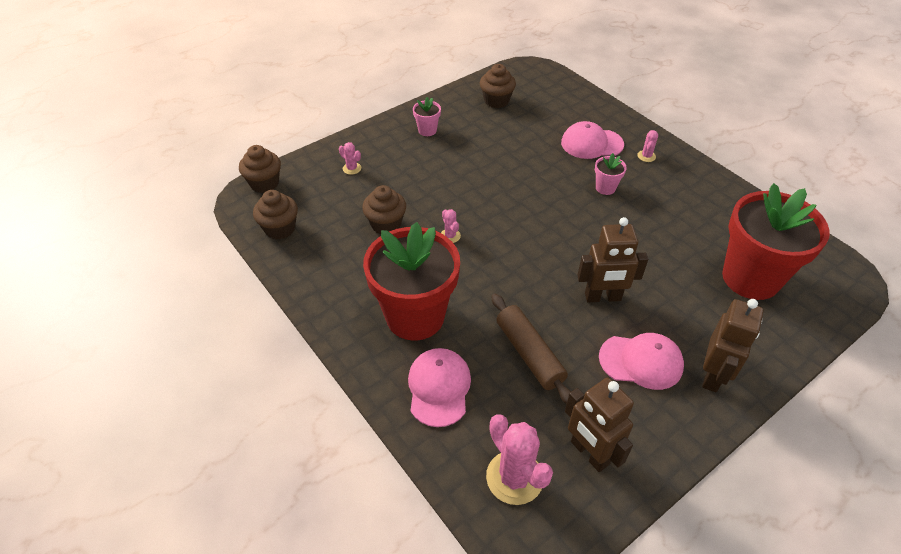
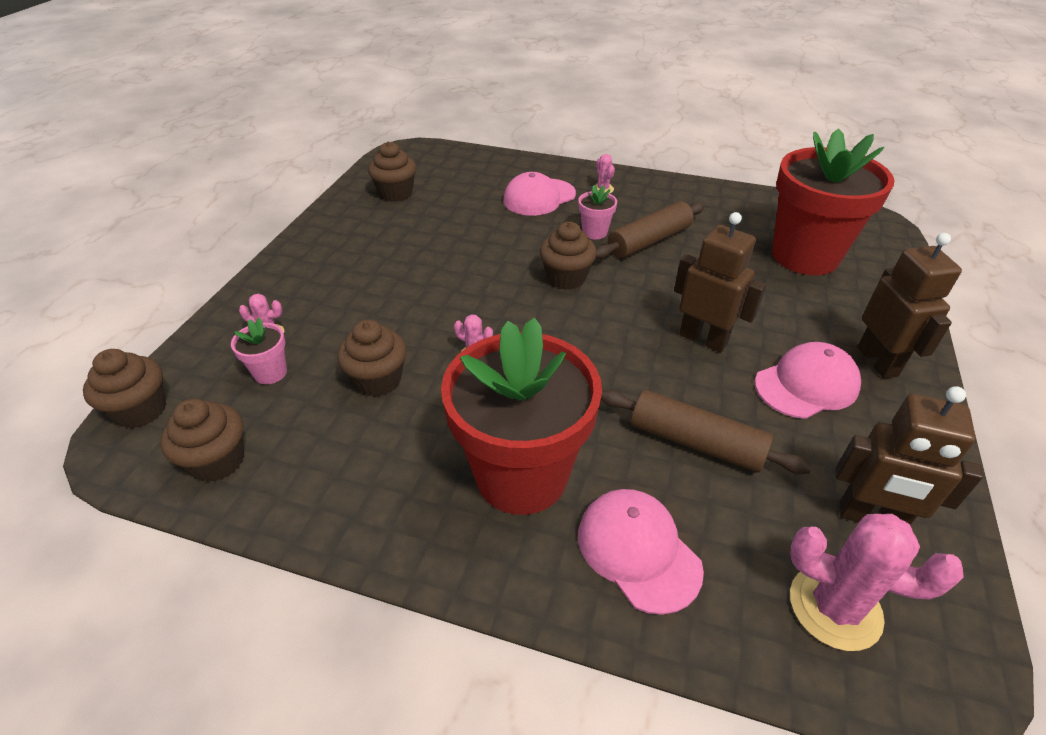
camera: 35 degrees left, 5 degrees down
pink flower pot [413,97,441,136] -> pink flower pot moved to [231,318,287,384]
brown robot [577,217,648,302] -> brown robot turned 105 degrees counterclockwise [674,212,766,353]
none -> brown cupcake [540,222,597,290]
none -> brown rolling pin [596,201,705,259]

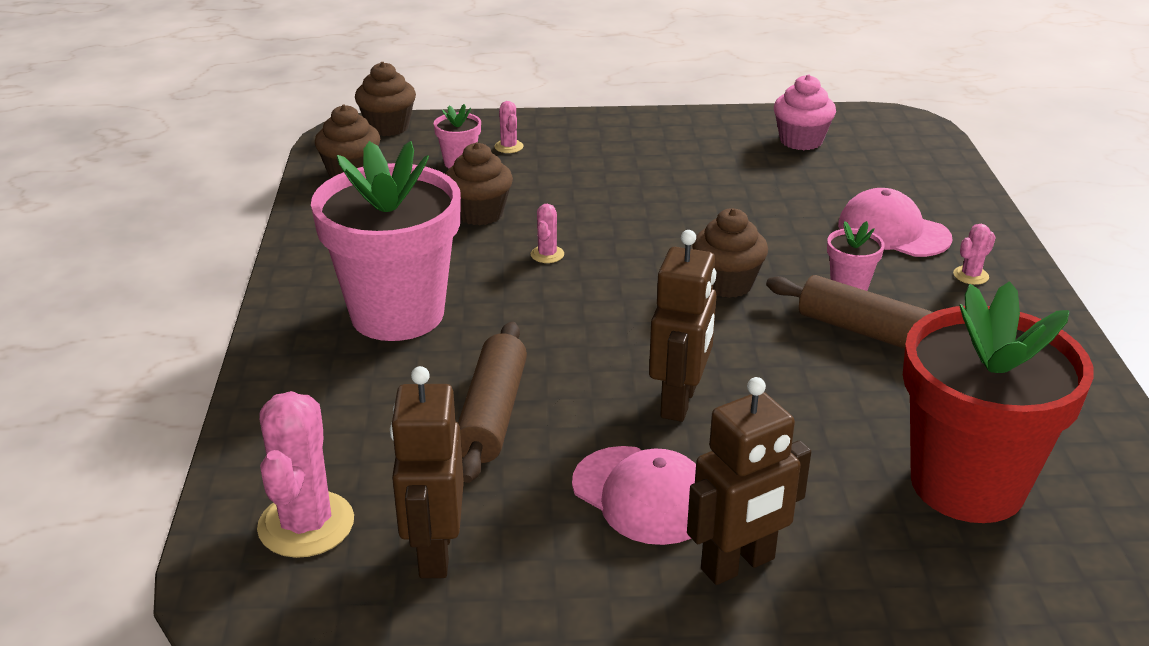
camera: 70 degrees right, 10 degrees down
brown cupcake [368,141,416,202] -> pink cupcake [774,74,836,150]
red flower pot [441,318,602,515] -> pink flower pot [311,141,461,341]
pink cap [578,489,704,615] -> none

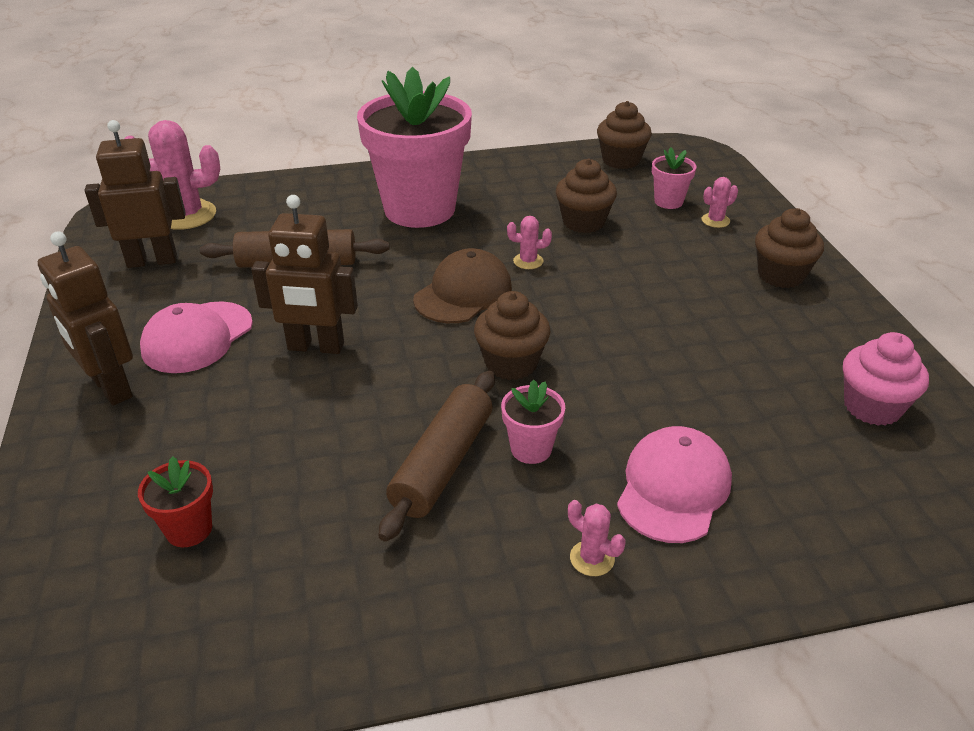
camera: 80 degrees right, 5 degrees up
brown cupcake [355,62,416,136] -> brown cupcake moved to [755,208,824,288]
red flower pot [903,281,1094,523] -> red flower pot [138,456,213,547], size x0.41
none -> brown cap [413,248,512,323]

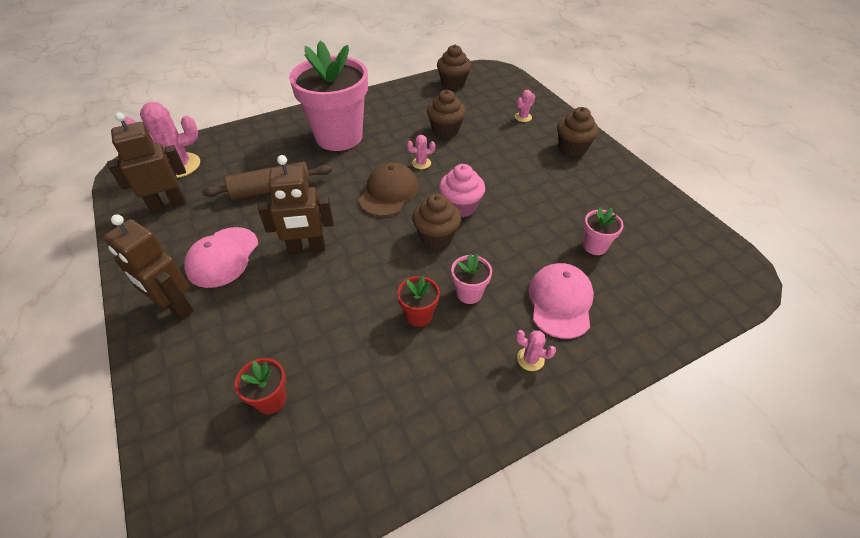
camera: 15 degrees left, 10 degrees up
brown rolling pin [378,371,495,542] -> red flower pot [397,276,440,327]
pink flower pot [652,147,696,209] -> pink flower pot moved to [583,207,623,255]
pink cupcake [843,332,929,426] -> pink cupcake moved to [439,164,485,217]

